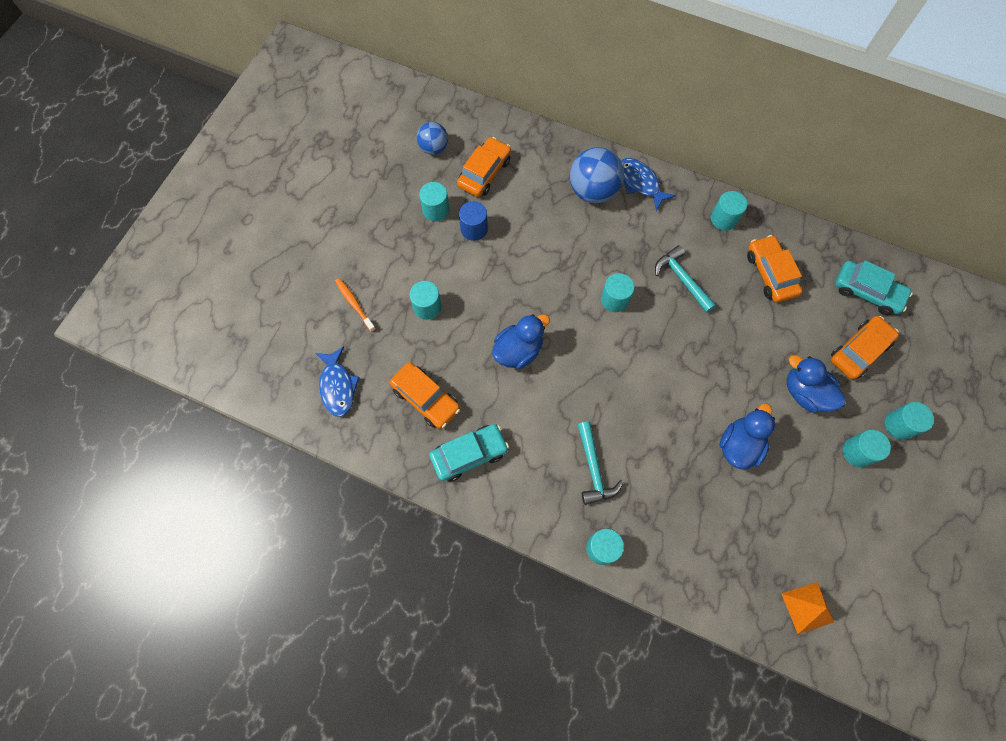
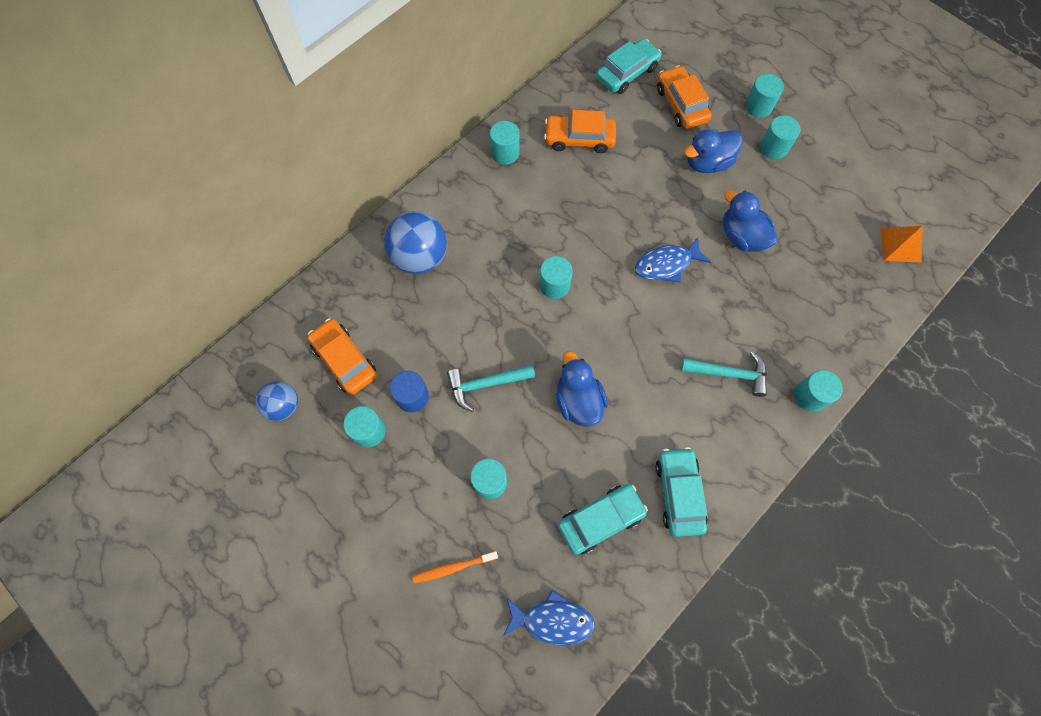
camera: 70 degrees left, 0 degrees up
orange car [390,362,460,429] -> turquoise car [558,484,648,555]
blue fish [621,158,676,211] -> blue fish moved to [635,237,711,283]
turquoise hammer [655,245,716,313] -> turquoise hammer moved to [447,365,535,412]

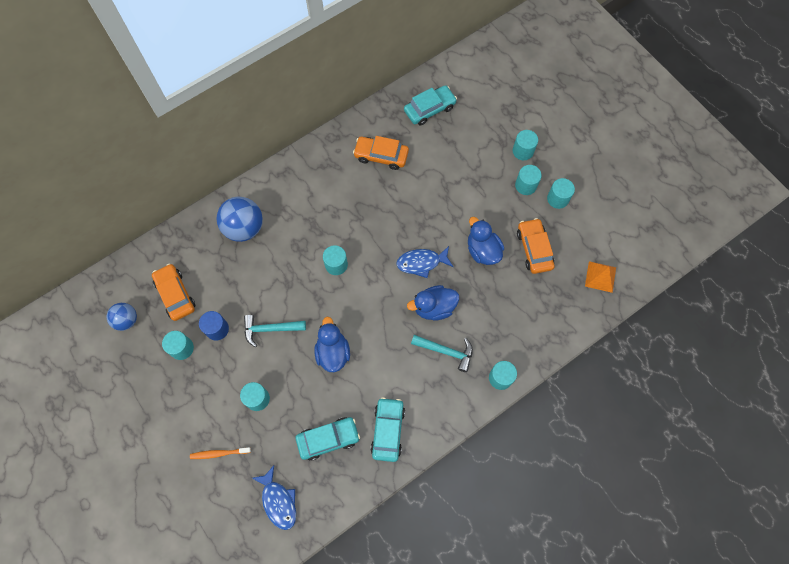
camera: 10 degrees right, 0 degrees up
turquoise cylinder [490,121,520,164] -> turquoise cylinder moved to [547,178,575,209]
blue fish [503,590,595,645] -> blue fish turned 45 degrees clockwise [252,466,296,530]
orange car [657,65,712,129] -> orange car moved to [517,218,554,274]
blue duck [684,129,743,173] -> blue duck moved to [407,285,459,320]

